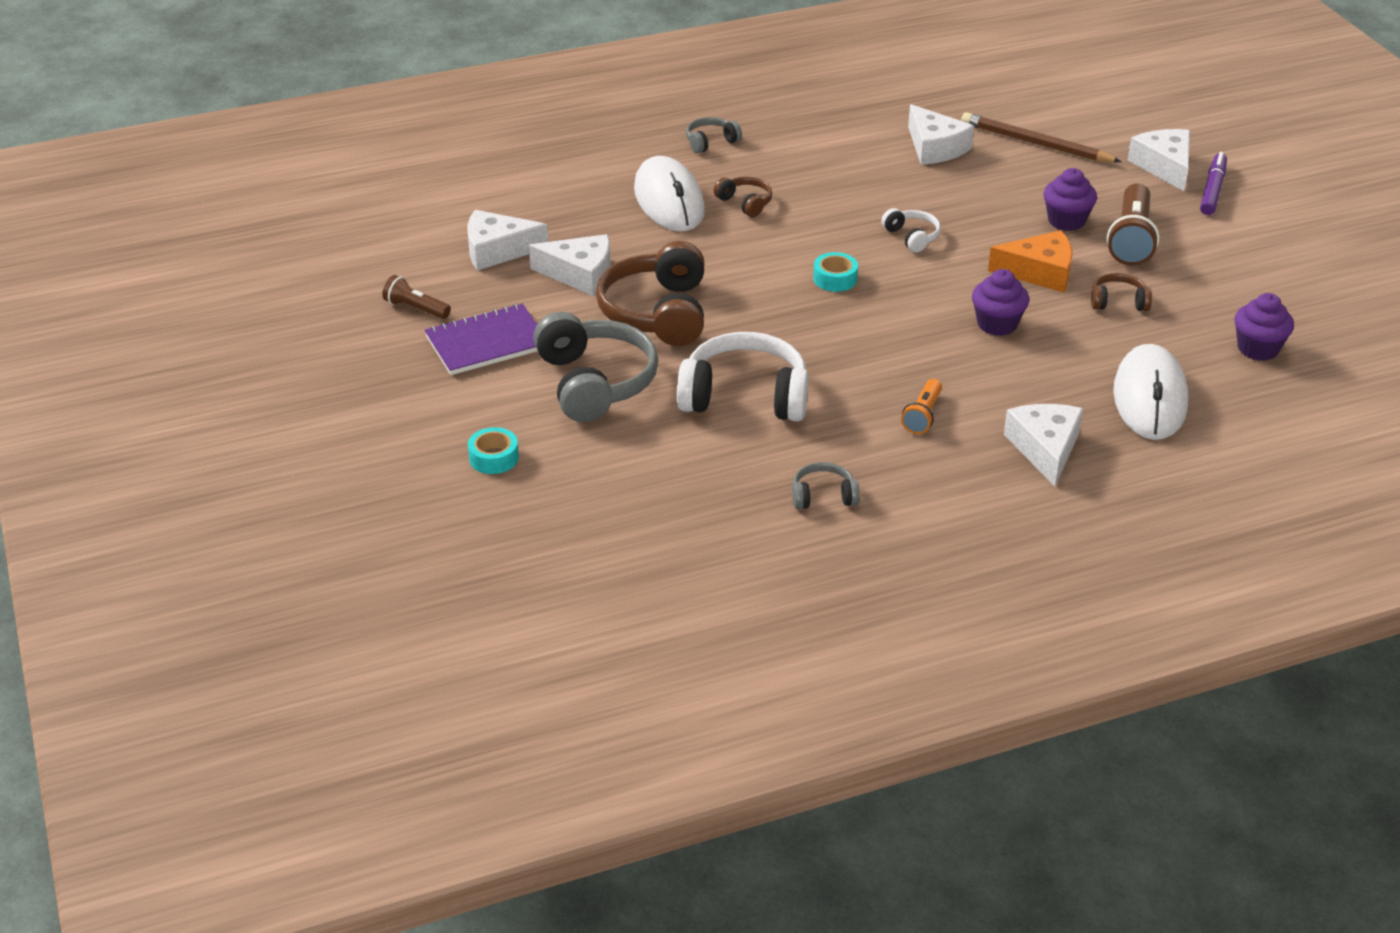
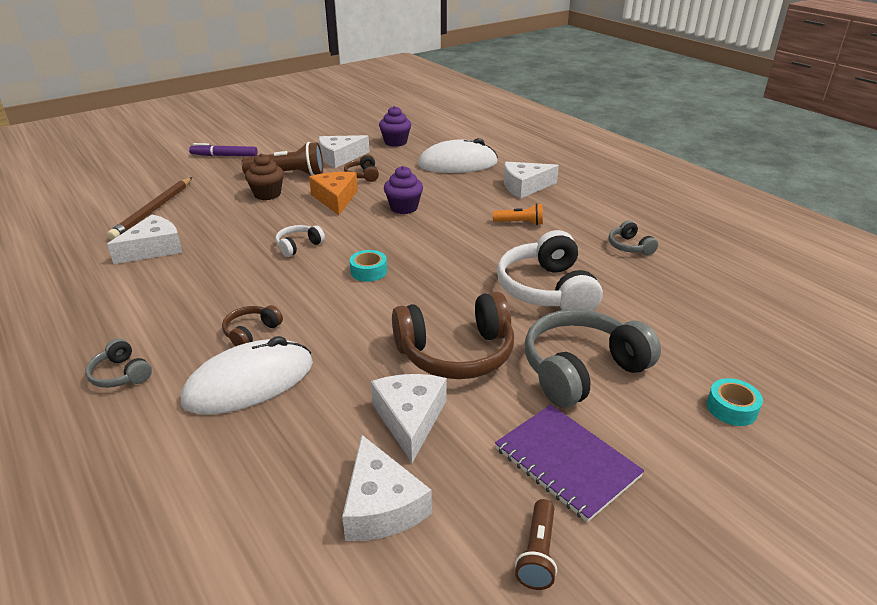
camera: 105 degrees left, 5 degrees down
purple cupcake [1044,168,1097,231] -> brown cupcake [245,154,284,200]
white cheese [1127,129,1190,191] -> white cheese moved to [319,135,370,168]

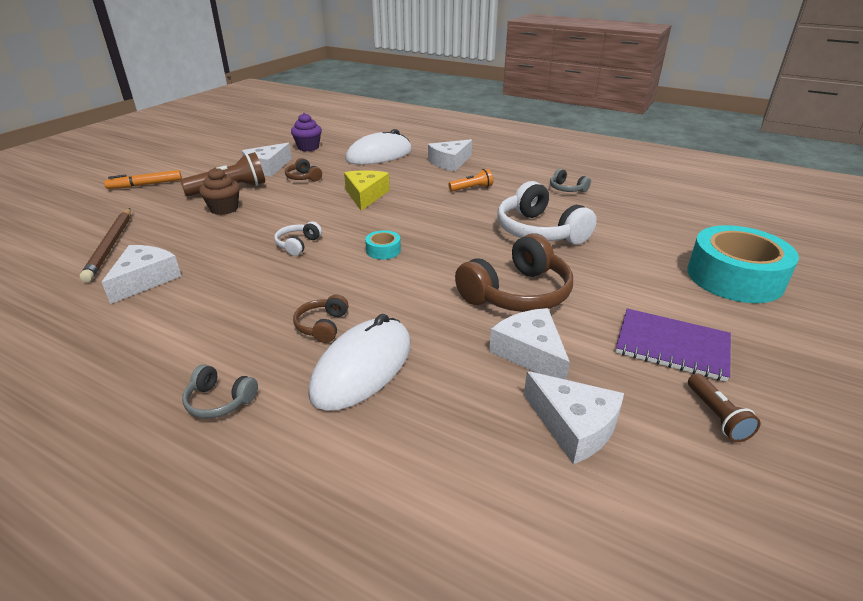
camera: 25 degrees left, 0 degrees up
purple marker [189,143,258,157] -> orange marker [104,170,182,189]
orange cheese [309,172,358,215] -> none
purple cupcake [384,166,423,214] -> yellow cheese [344,170,390,211]
grey headphones [525,309,661,408] -> none
turquoise tape [707,378,763,426] -> turquoise tape [687,225,799,303], size x2.39

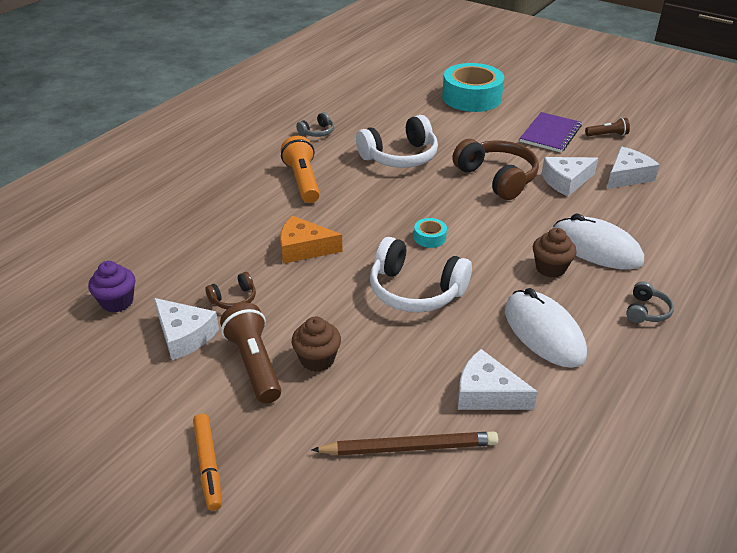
camera: 85 degrees left, 5 degrees up
white headphones [274,221,322,256] -> white headphones [370,237,472,312], size x2.07
brown headphones [293,294,348,343] -> brown cupcake [533,228,577,278]
yellow cheese [344,170,390,211] -> orange cheese [280,216,343,264]
white mouse [345,129,412,165] -> white mouse moved to [505,288,587,368]
white cheese [428,139,472,171] -> none
orange flashlight [448,169,493,192] -> orange flashlight [281,136,320,203], size x1.77

